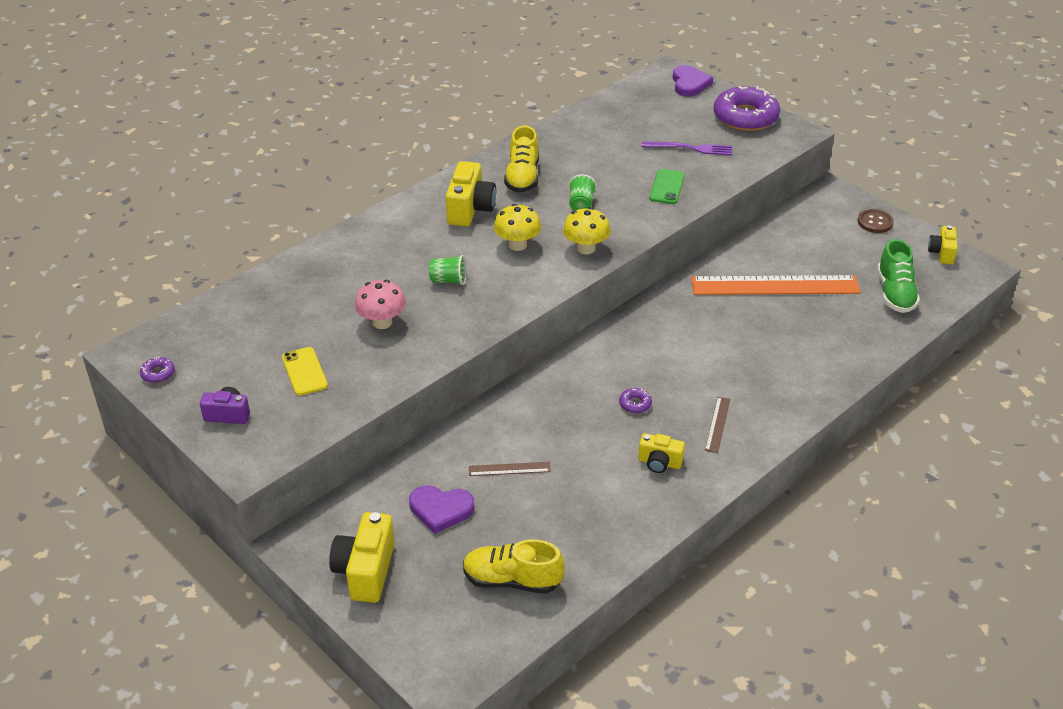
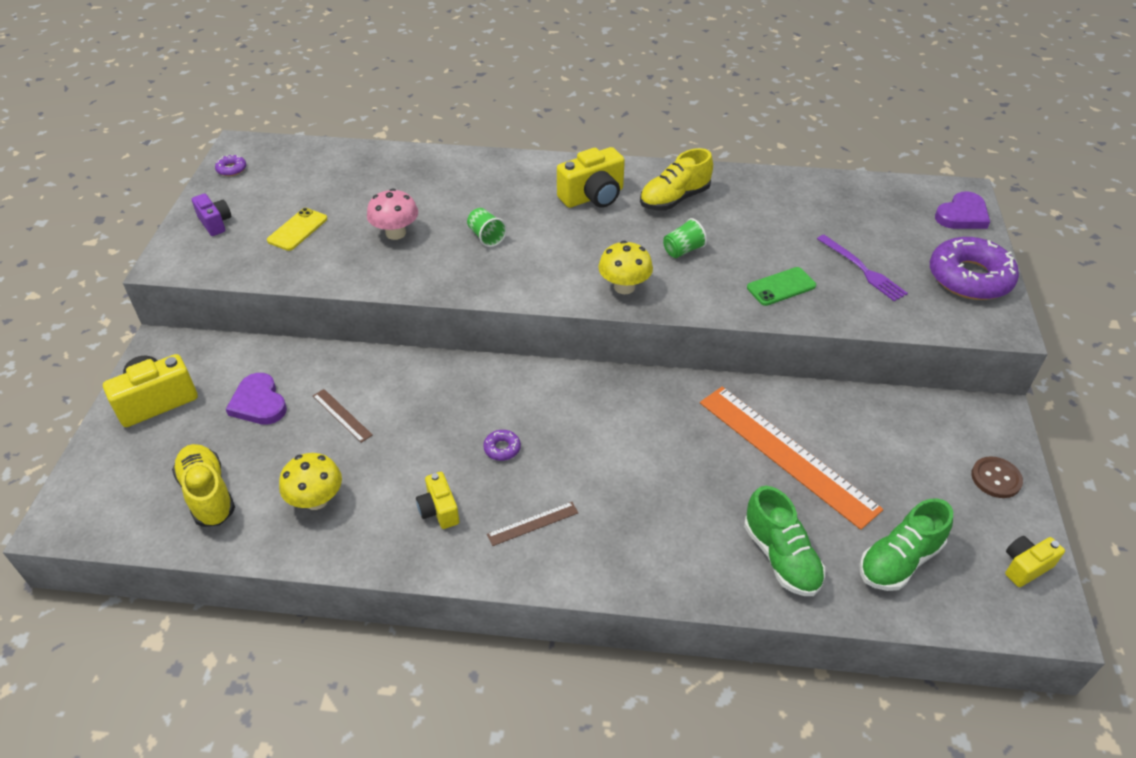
camera: 50 degrees right, 5 degrees up
yellow mushroom [494,204,541,251] -> yellow mushroom moved to [279,453,342,510]
none -> green shoe [744,486,825,596]

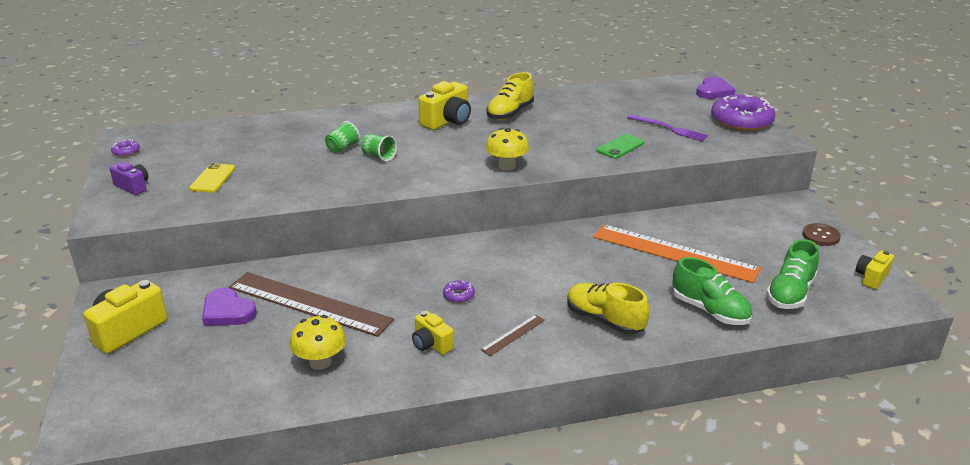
camera: 20 degrees left, 15 degrees down
yellow shoe [172,444,235,527] -> yellow shoe moved to [567,283,650,334]
brown ruler [313,389,373,443] -> brown ruler [229,272,394,337], size x2.38
pink mushroom [367,188,418,240] -> none
green cup [663,218,707,258] -> green cup moved to [325,121,360,154]

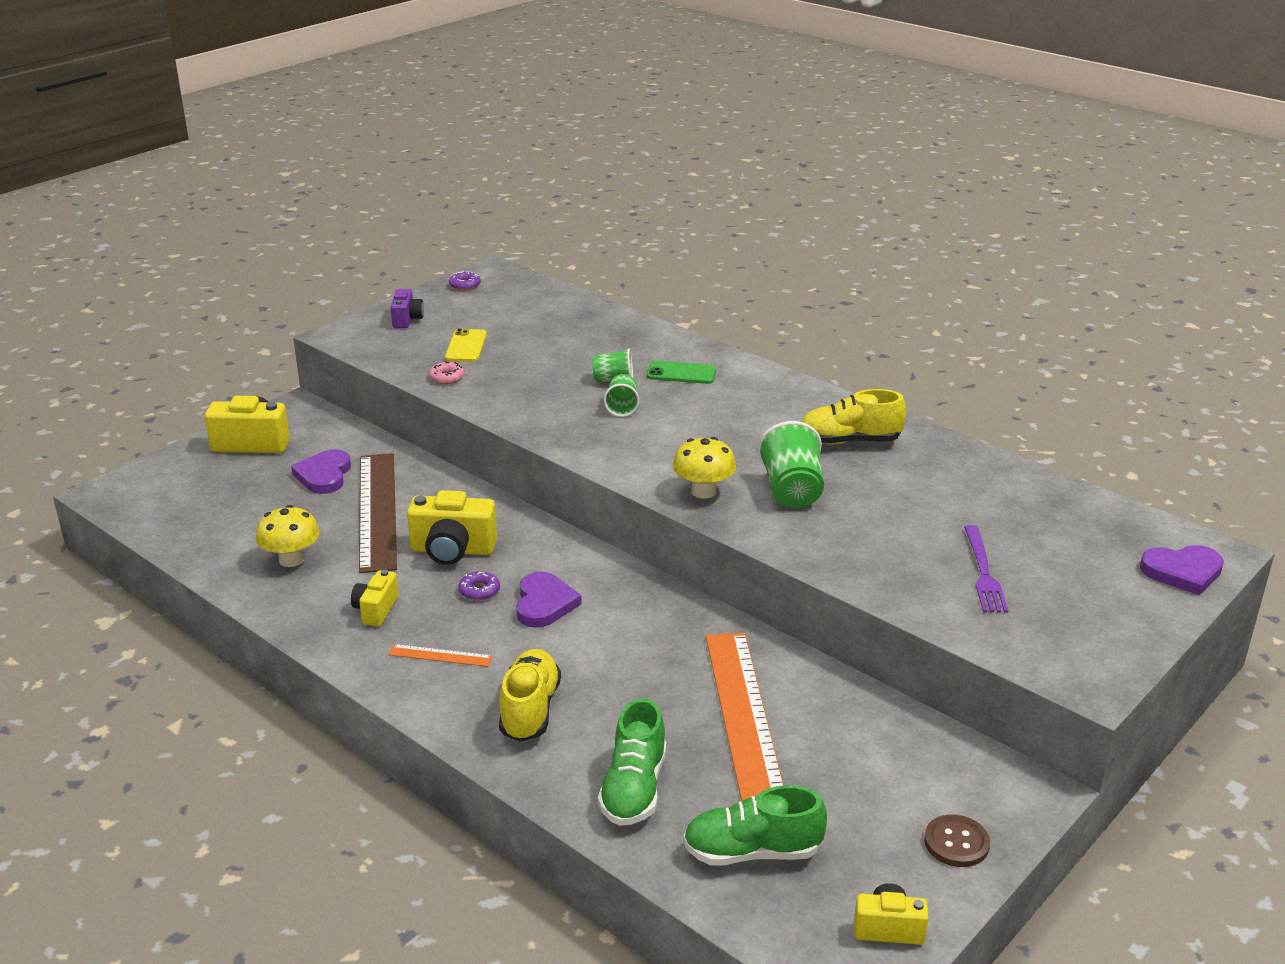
camera: 55 degrees right, 0 degrees up
yellow phone [189,163,235,193] -> yellow phone turned 60 degrees counterclockwise [445,328,487,362]
yellow camera [419,81,471,130] -> yellow camera moved to [407,490,497,565]
brown ruler [481,314,545,356] -> orange ruler [388,644,493,667]
green phone [596,134,644,159] -> green phone moved to [647,361,716,384]
purple donut [711,94,775,131] -> none
none -> pink donut [429,361,464,384]
none -> purple heart [516,572,582,628]
none -> green cup [757,421,824,508]

